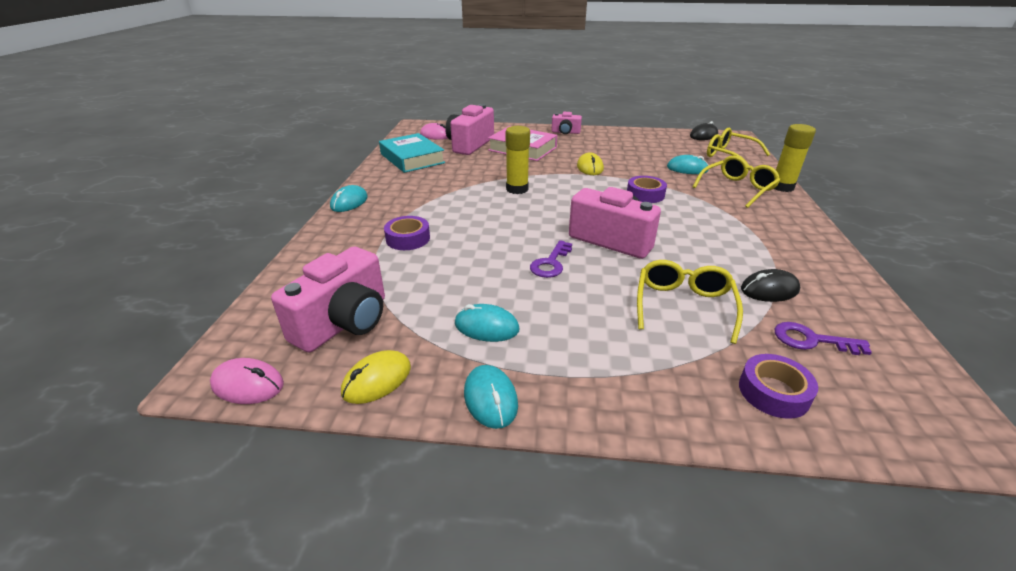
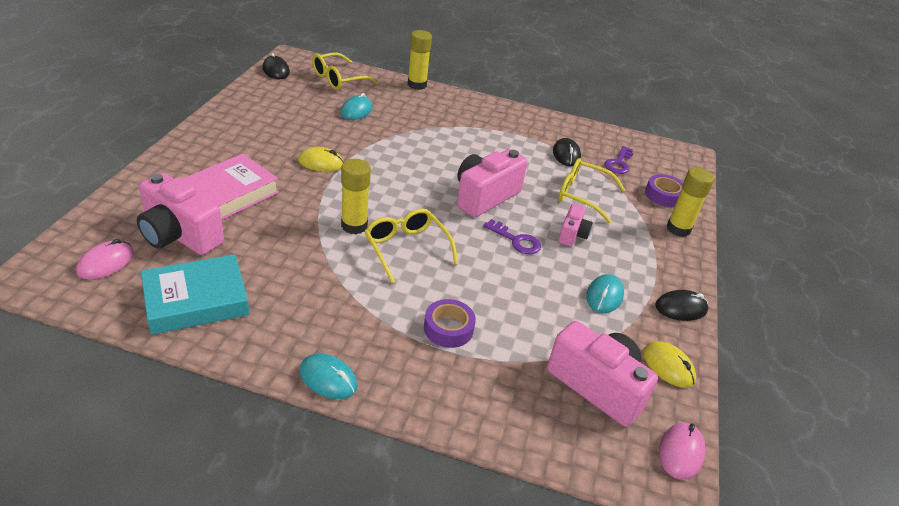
camera: 85 degrees left, 5 degrees up
turquoise mouse [464,365,518,429] -> black mouse [655,290,708,321]
pink camera [551,112,582,134] -> pink camera moved to [558,203,593,247]
purple tape [627,176,667,203] -> none
yellow glasses [693,156,780,208] -> yellow glasses moved to [365,208,458,283]
none -> yellow glue stick [667,168,714,237]

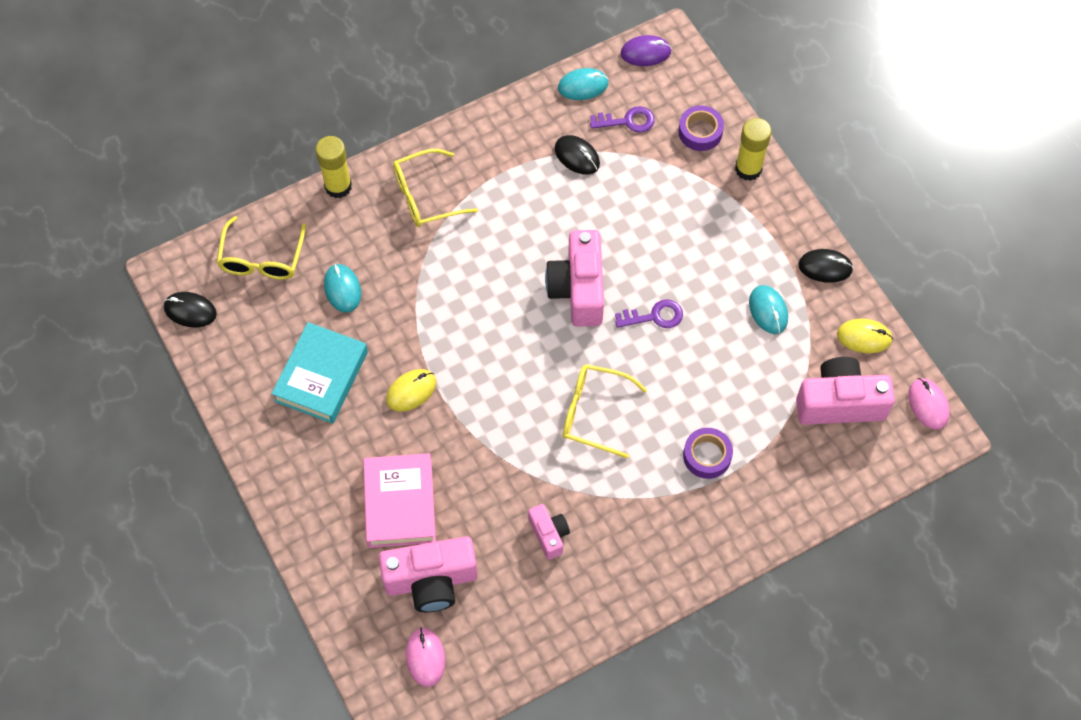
camera: 40 degrees left, 25 degrees up
turquoise book [141,254,249,335] -> turquoise book moved to [271,322,368,424]
turquoise mouse [300,353,357,399] -> turquoise mouse moved to [558,68,609,100]
yellow glue stick [341,159,371,234] -> none
pink camera [558,203,593,247] -> pink camera moved to [528,504,570,560]
yellow glasses [559,158,625,223] -> yellow glasses moved to [393,149,478,227]
purple key [605,146,633,174] -> purple key turned 75 degrees counterclockwise [590,106,655,133]
black mouse [655,290,708,321] -> black mouse turned 60 degrees clockwise [798,249,854,283]
none -> purple mouse [621,35,672,66]

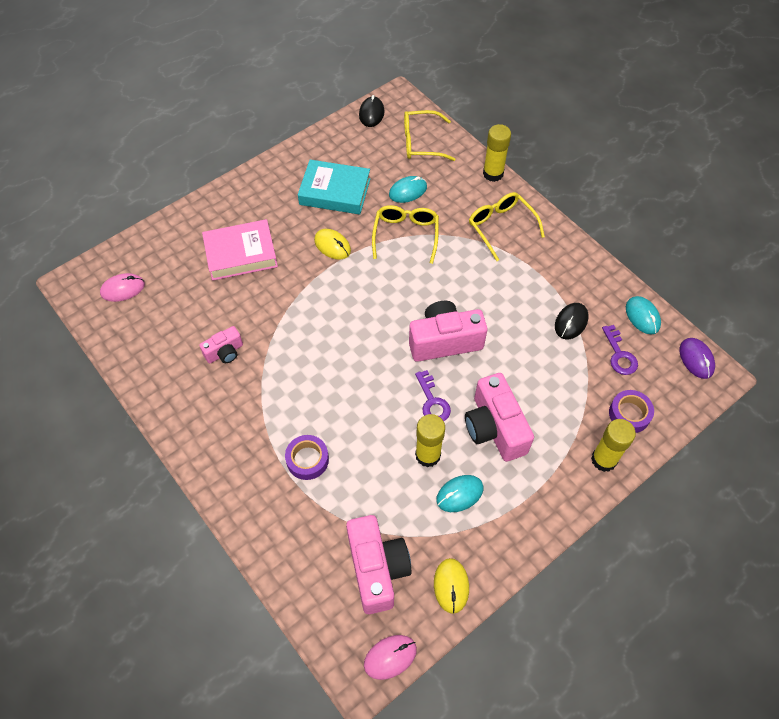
camera: 80 degrees right, 5 degrees down
pink camera [379,536,478,612] -> pink camera moved to [465,373,534,462]
yellow glasses [563,364,647,458] -> yellow glasses moved to [372,205,439,264]
black mouse [798,249,854,283] -> none
none -> yellow glue stick [415,414,445,467]

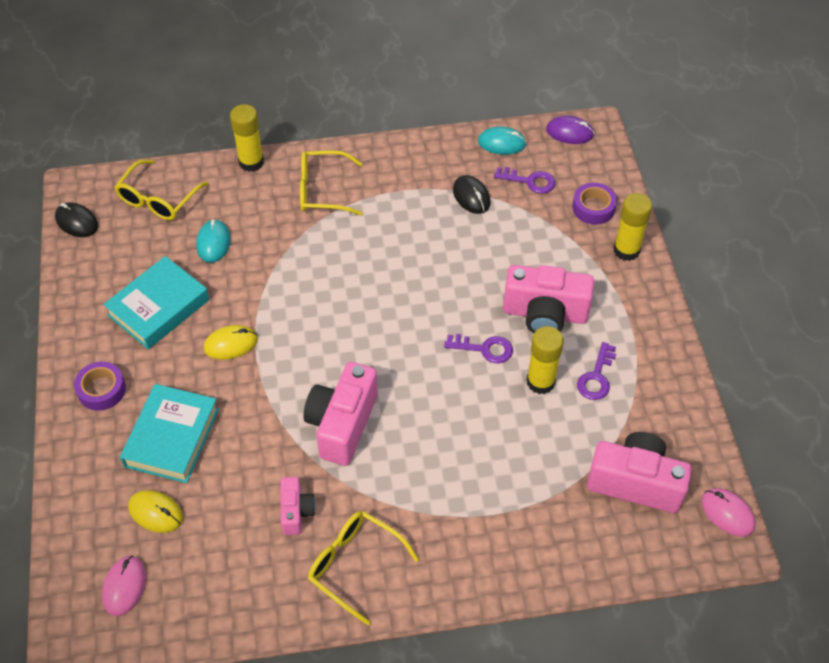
camera: 60 degrees left, 5 degrees down
pink book [202,219,278,281] -> turquoise book [120,384,219,483]
purple tape [285,435,329,480] -> purple tape moved to [74,362,126,411]
pink mouse [364,635,417,680] -> pink mouse turned 45 degrees counterclockwise [701,488,756,537]
yellow glasses [372,205,439,264] -> yellow glasses moved to [308,511,419,625]
pink camera [409,301,487,362] -> pink camera moved to [303,362,378,466]
yellow mouse [434,558,469,614] -> yellow mouse moved to [128,490,183,533]
turquoise mouse [436,475,483,512] -> purple key [577,342,616,400]

